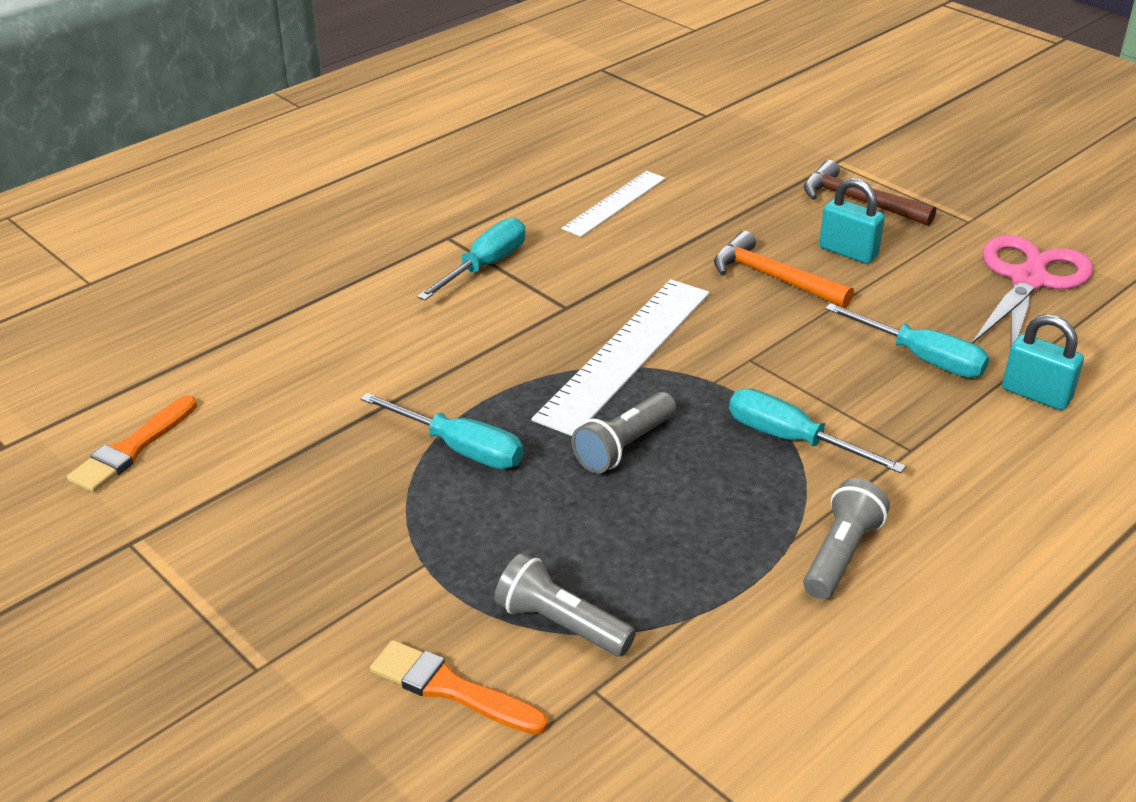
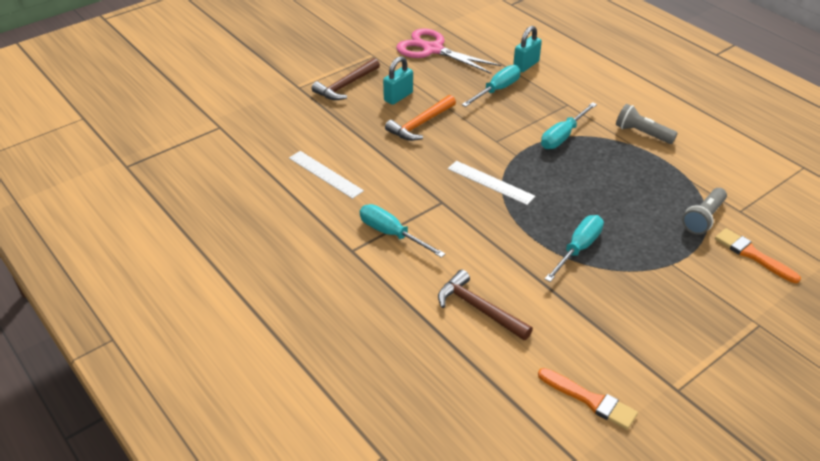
camera: 85 degrees left, 5 degrees up
orange brush [370,640,548,735] -> orange brush turned 105 degrees clockwise [715,228,801,283]
white ruler [532,279,710,436] -> white ruler [448,161,535,205], size x0.60
grey flashlight [572,392,676,473] -> none
none -> brown hammer [438,269,533,340]

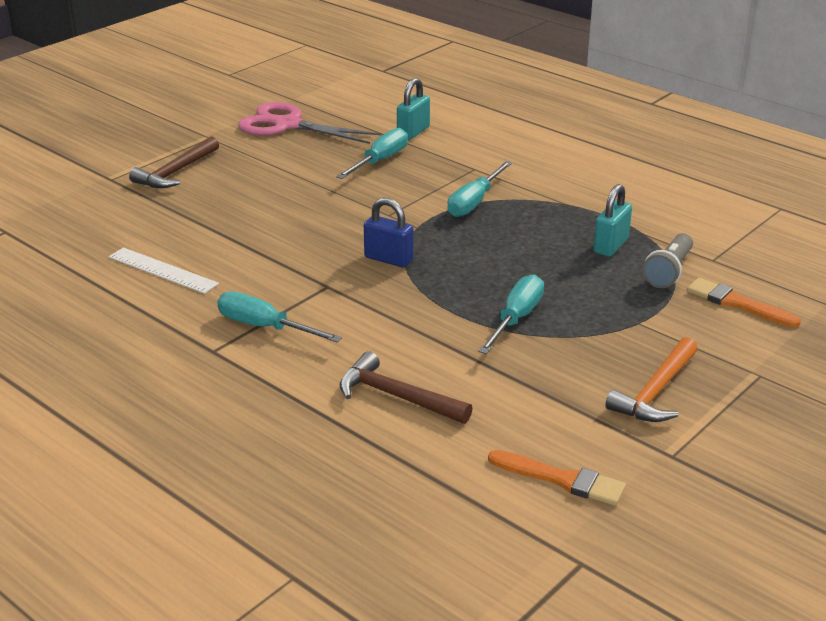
camera: 10 degrees left, 10 degrees down
turquoise padlock [383,56,413,105] -> turquoise padlock moved to [593,184,632,257]
orange hammer [385,95,456,141] -> orange hammer moved to [605,337,698,422]
white ruler [448,161,535,205] -> blue padlock [364,198,414,267]
grey flashlight [616,104,678,144] -> none

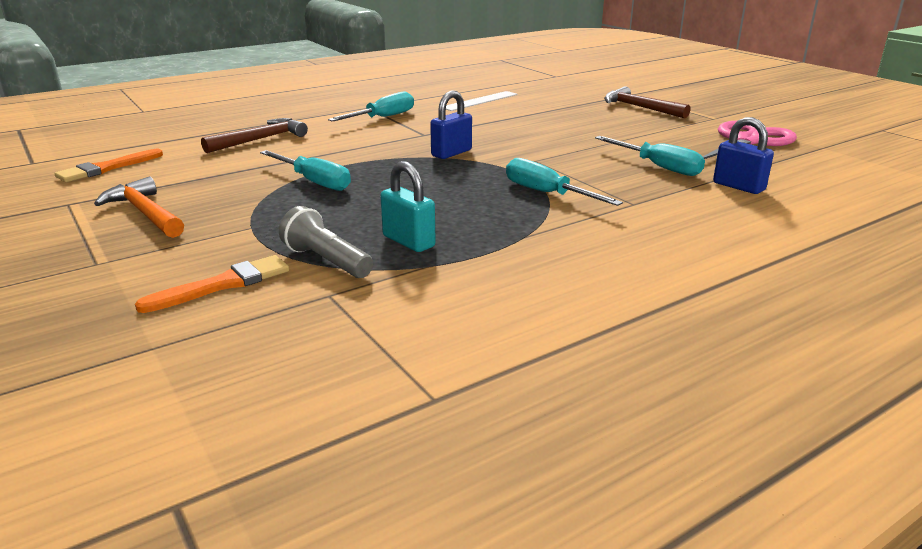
camera: 105 degrees right, 5 degrees down
turquoise padlock [397,78,430,140] -> blue padlock [713,117,774,194]

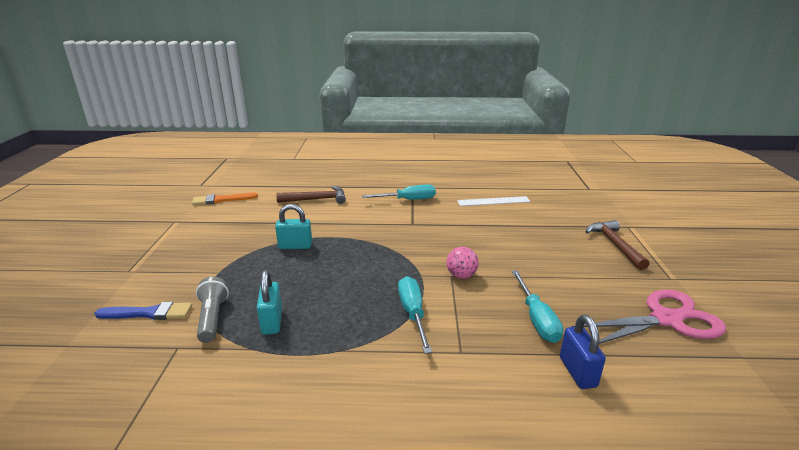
camera: 35 degrees right, 0 degrees up
orange hammer [94,176,184,238] -> none
orange brush [135,255,289,313] -> blue brush [94,302,192,320]
turquoise screwdriver [260,150,351,191] -> turquoise padlock [275,204,312,249]
blue padlock [430,91,472,159] -> none
none -> pink ball [446,247,479,279]

